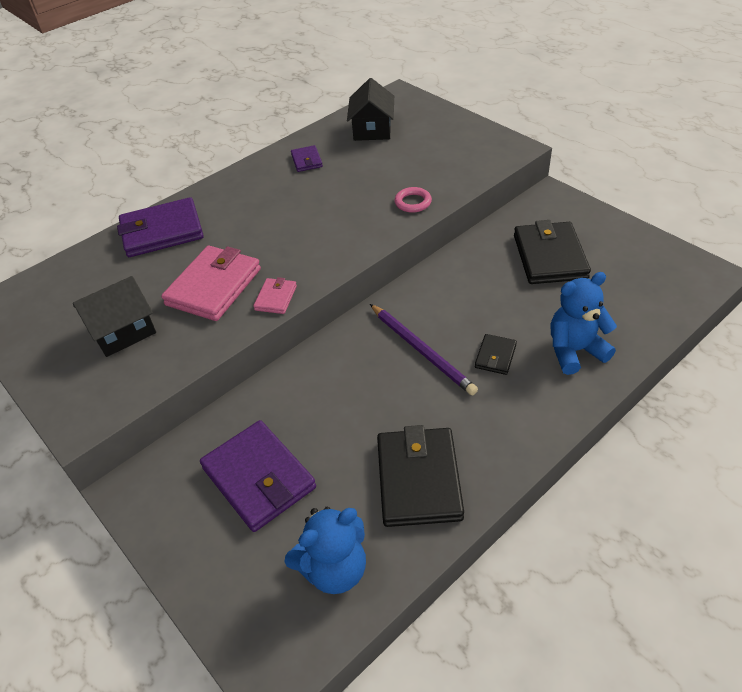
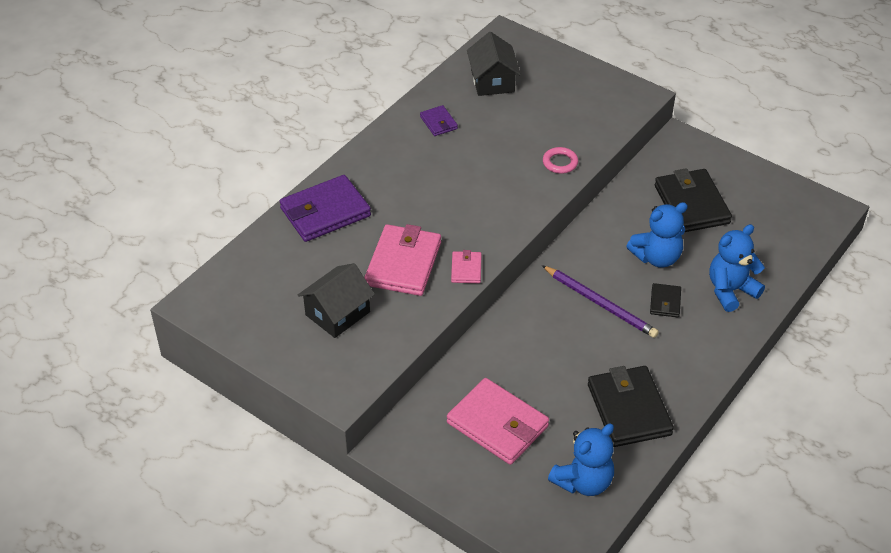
camera: 15 degrees left, 0 degrees up
purple wallet [200,420,316,532] -> pink wallet [447,378,549,465]
none -> blue teddy bear [626,202,688,268]

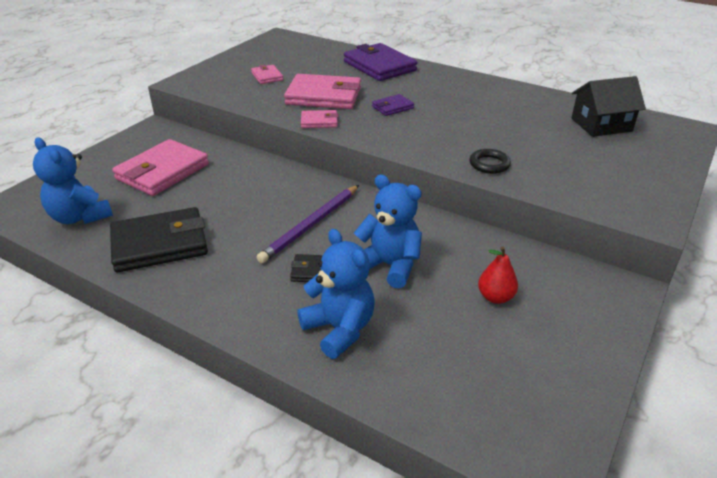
camera: 85 degrees right, 10 degrees down
black house [297,263,375,338] -> pink wallet [251,65,283,84]
purple wallet [420,105,458,136] -> purple wallet moved to [372,94,414,116]
pink ring [543,147,578,174] -> black ring [469,149,511,174]
blue teddy bear [626,202,688,268] -> blue teddy bear turned 150 degrees clockwise [354,175,422,288]
black wallet [655,168,732,232] -> red pear [478,246,518,304]

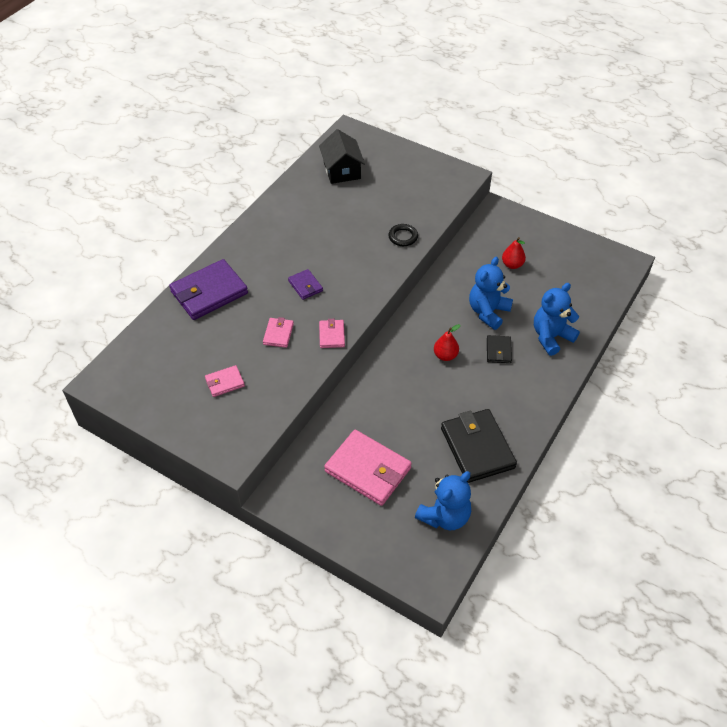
camera: 90 degrees left, 15 degrees up
purple pencil [256,185,359,263] -> red pear [434,324,460,361]
pink wallet [284,74,361,109] -> pink wallet [263,317,294,348], size x0.49

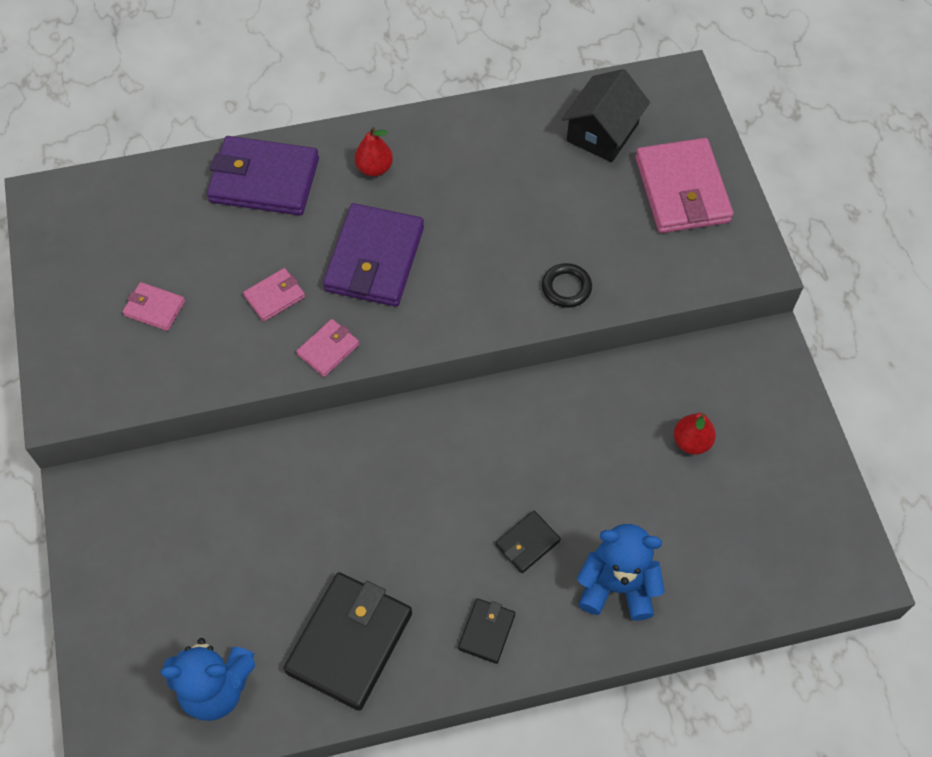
camera: 45 degrees right, 10 degrees up
purple wallet [288,269,323,300] -> purple wallet [323,203,424,307], size x2.04
pink wallet [324,430,412,506] -> pink wallet moved to [635,138,733,233]
red pear [434,324,460,361] -> red pear moved to [355,127,393,176]
blue teddy bear [469,257,513,330] -> none
none -> black wallet [458,598,515,664]

